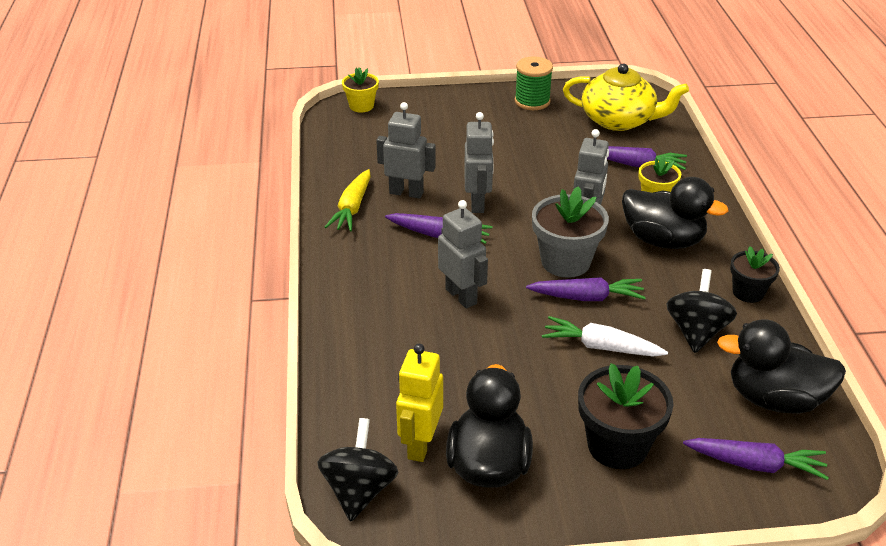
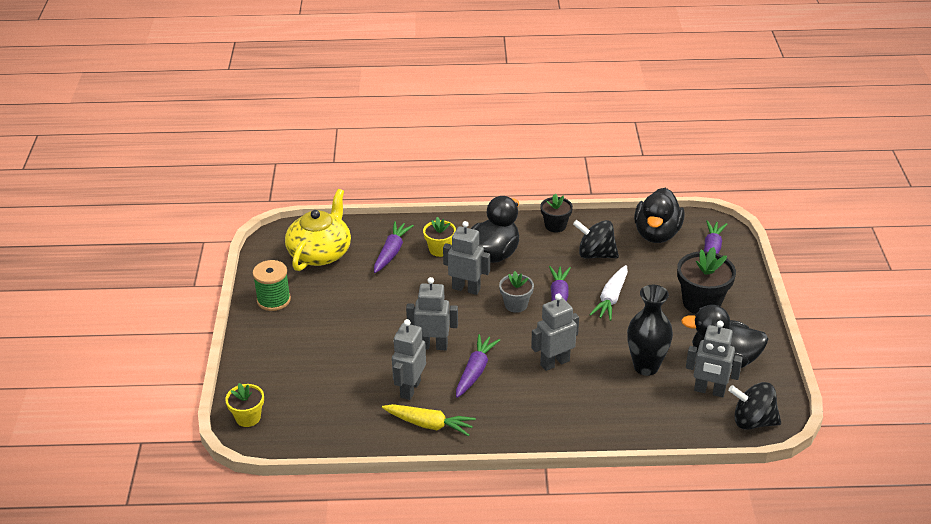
camera: 85 degrees left, 0 degrees up
yellow robot [396,344,443,462] -> grey robot [686,321,743,397]
grey flower pot [532,186,609,278] -> grey flower pot [499,271,534,313], size x0.61
none -> black vase [627,285,673,376]

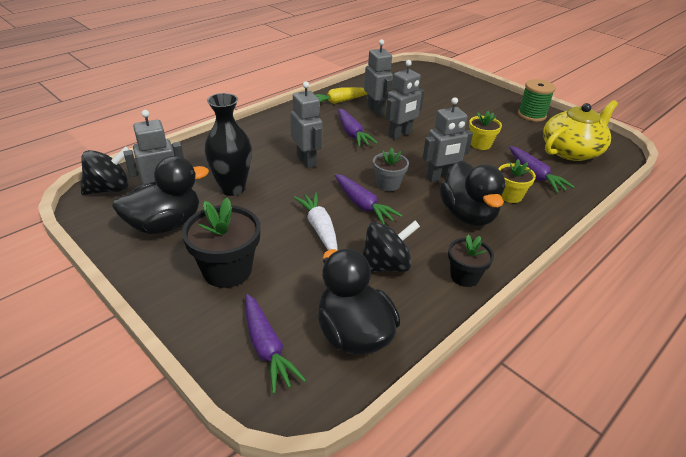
camera: 135 degrees right, 0 degrees up
yellow flower pot [225,383,264,427] -> yellow flower pot moved to [469,111,502,150]
yellow teapot [285,189,351,271] -> yellow teapot turned 105 degrees counterclockwise [543,100,618,161]
grey robot [531,293,579,371] -> grey robot turned 45 degrees counterclockwise [290,82,322,168]

